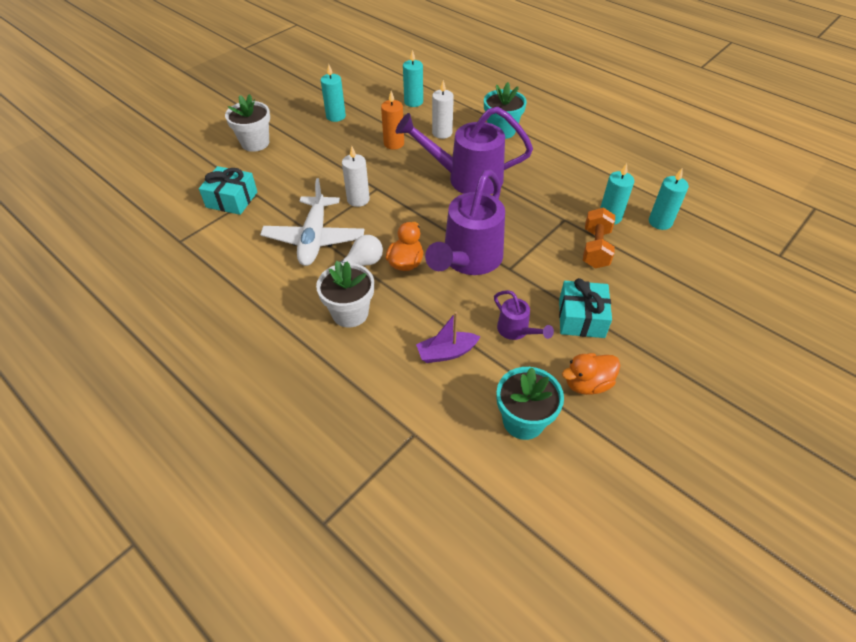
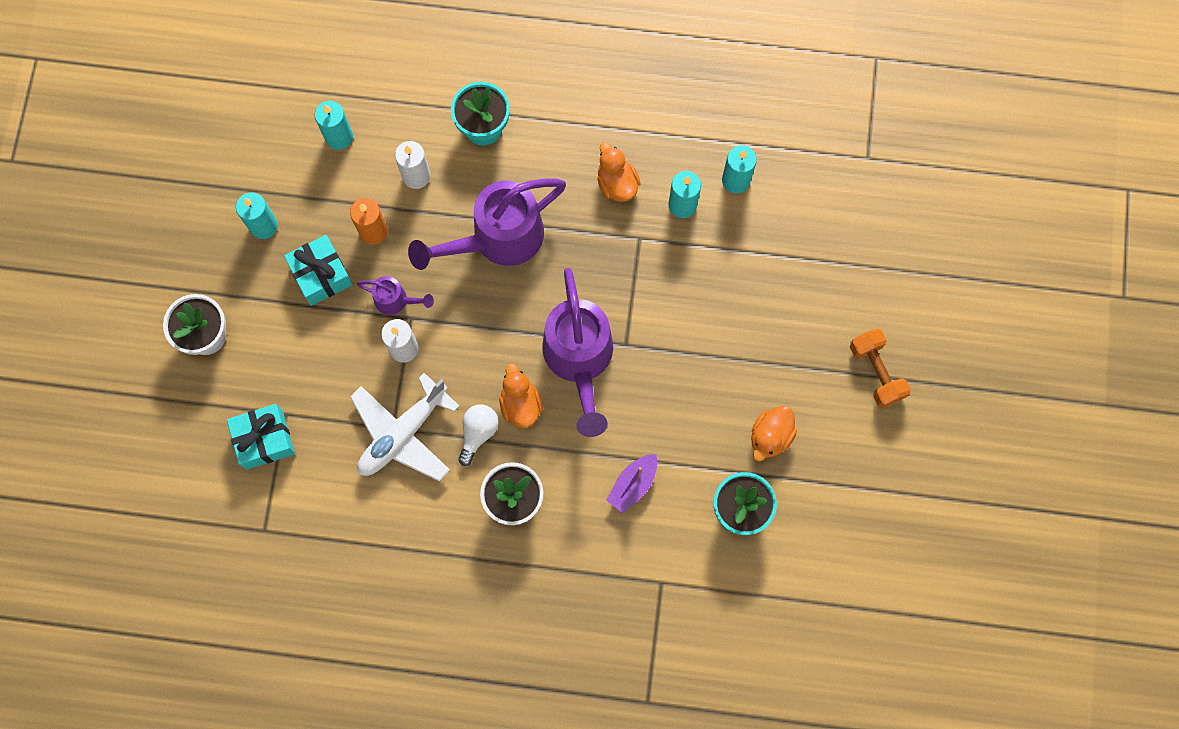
camera: 35 degrees left, 25 degrees up
white plane [260,178,365,266] -> white plane turned 75 degrees clockwise [350,373,460,481]
purple watering can [494,290,554,340] -> purple watering can moved to [357,276,434,315]
turquoise gift [559,278,612,338] -> turquoise gift moved to [284,235,353,306]
orange dumbbell [583,207,615,268] -> orange dumbbell moved to [850,329,911,408]
none -> orange duck [597,142,641,202]

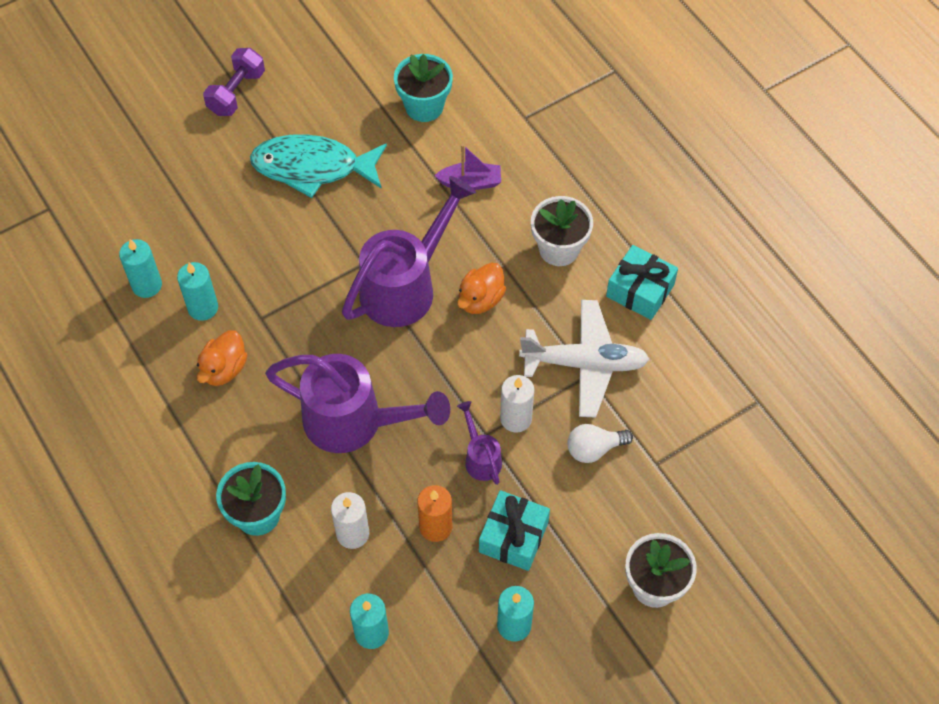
camera: 130 degrees left, 15 degrees down
turquoise gift [227,404,295,470] -> turquoise gift moved to [606,245,678,320]
white light bulb [458,404,499,466] -> white light bulb moved to [567,424,633,463]
orange duck [751,406,797,462] -> none
orange dumbbell [850,329,911,408] -> purple dumbbell [203,48,265,116]
none -> turquoise fish [250,134,387,198]

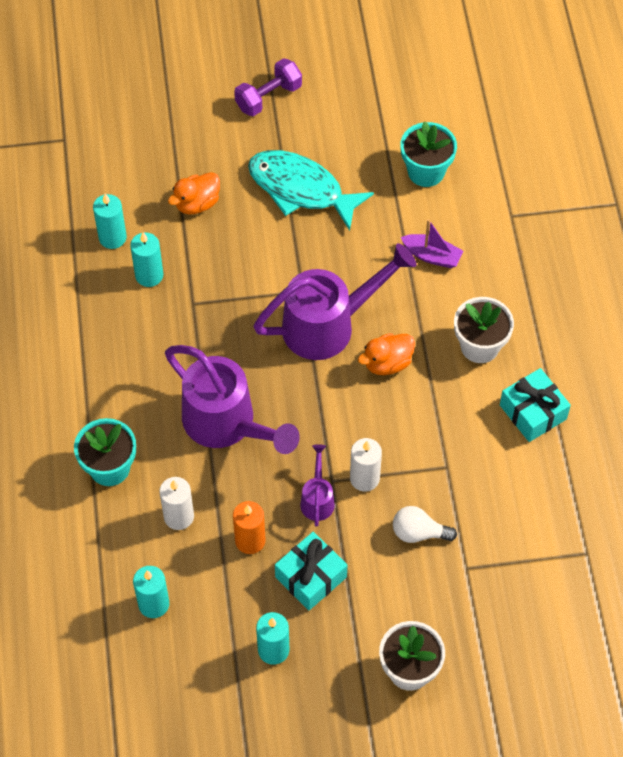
camera: 25 degrees right, 0 degrees up
orange duck [197,330,247,386] -> orange duck moved to [168,172,220,214]
white plane [519,300,649,418] -> none

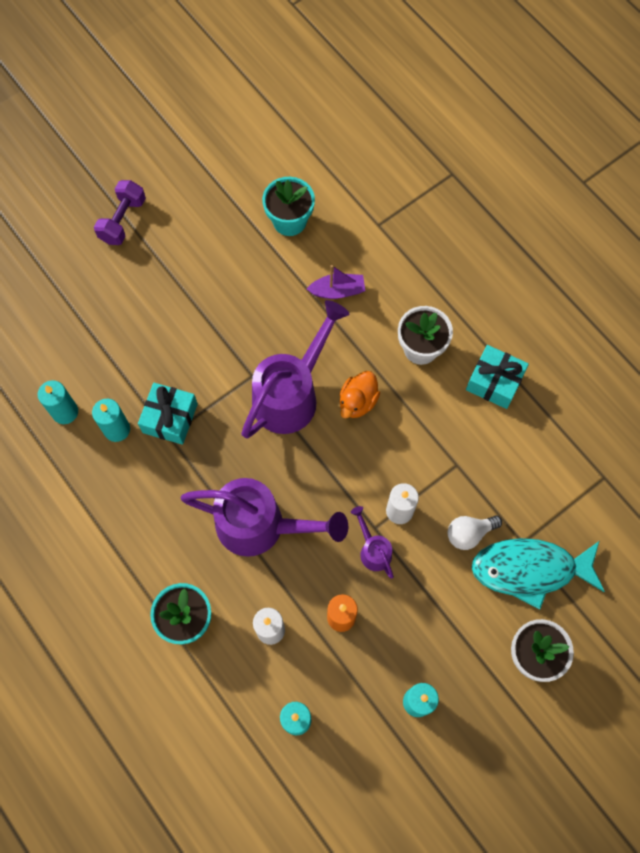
camera: 30 degrees left, 10 degrees up
orange duck [168,172,220,214] -> none
turquoise fish [248,150,374,231] -> turquoise fish moved to [471,538,605,610]
turquoise gift [275,532,347,610] -> turquoise gift moved to [138,383,198,445]

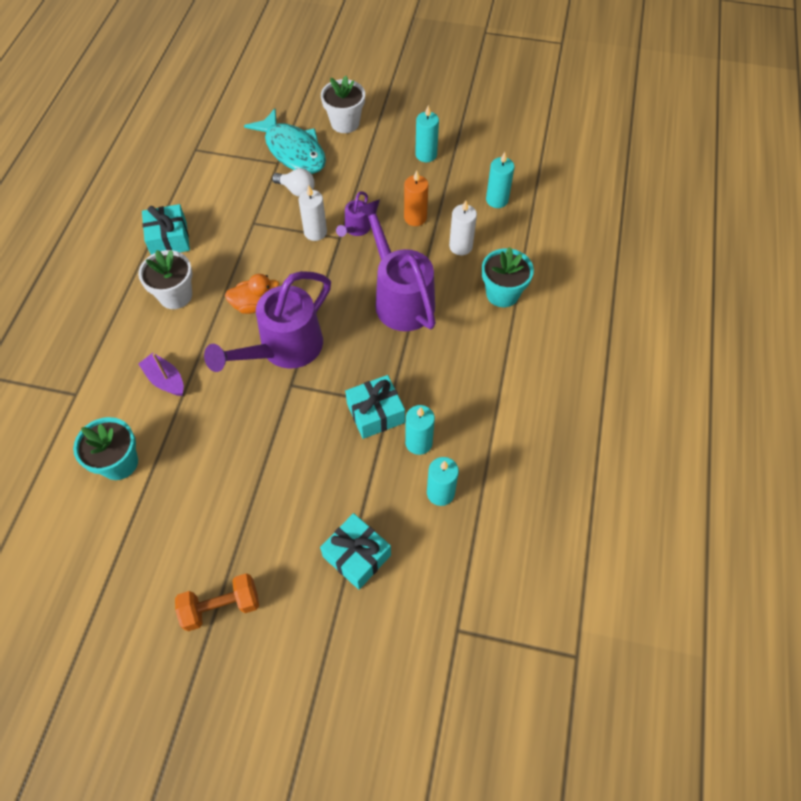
camera: 130 degrees left, 10 degrees down
purple dumbbell [94,180,146,245] -> orange dumbbell [175,573,259,631]
purple watering can [241,300,349,438] -> purple watering can turned 45 degrees counterclockwise [204,271,331,372]
none -> turquoise gift [320,513,391,590]

